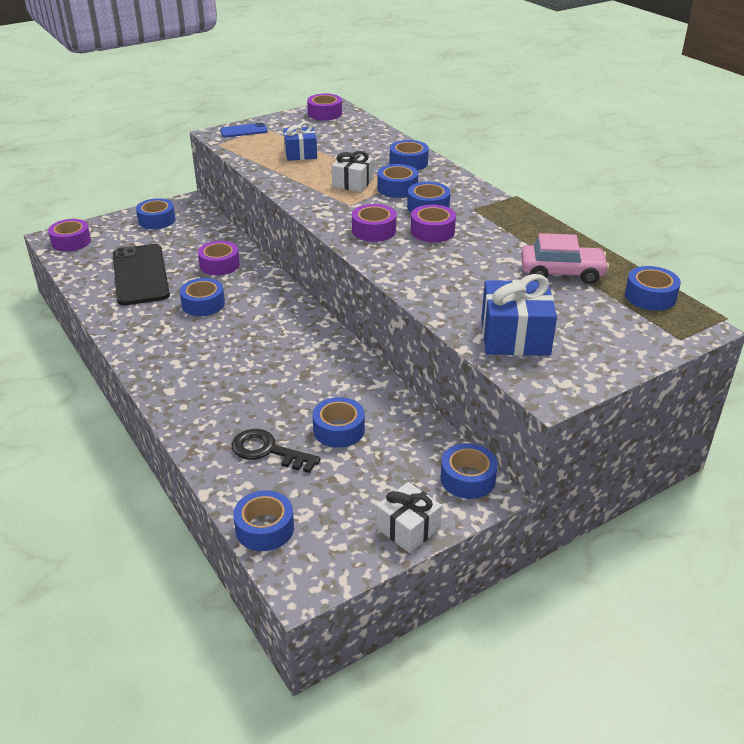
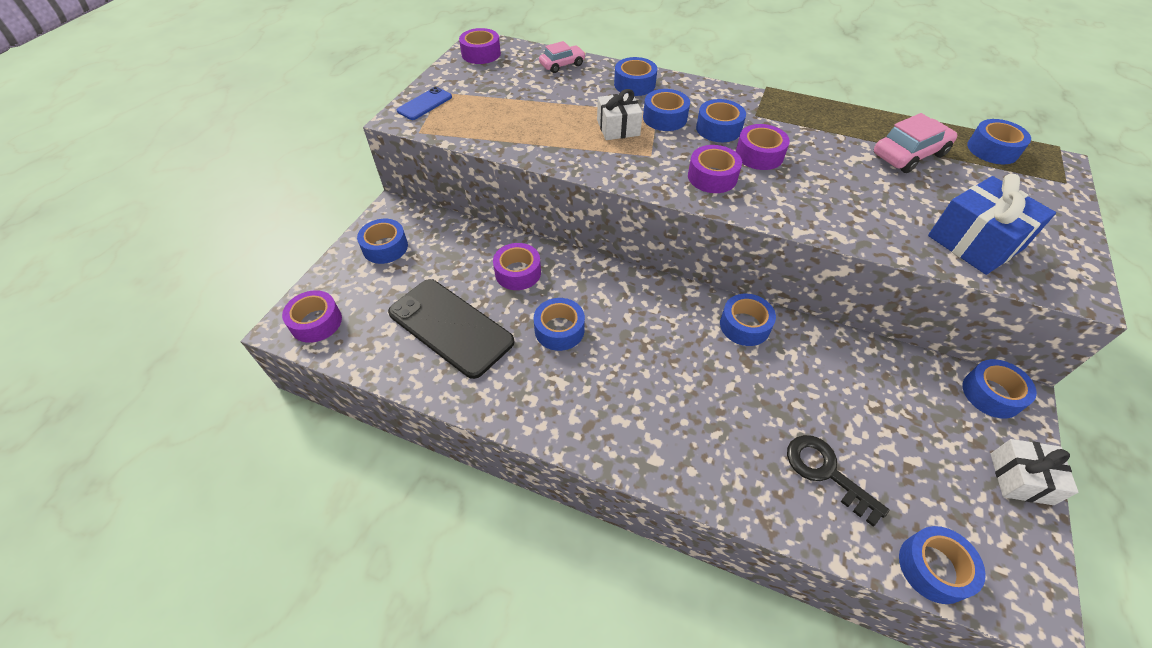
camera: 35 degrees left, 15 degrees up
black key [232,429,321,473] -> black key turned 60 degrees clockwise [787,435,889,527]
blue gift [283,121,317,161] -> none
blue tape [313,397,365,448] -> blue tape moved to [720,294,776,346]
none -> pink car [539,41,586,73]

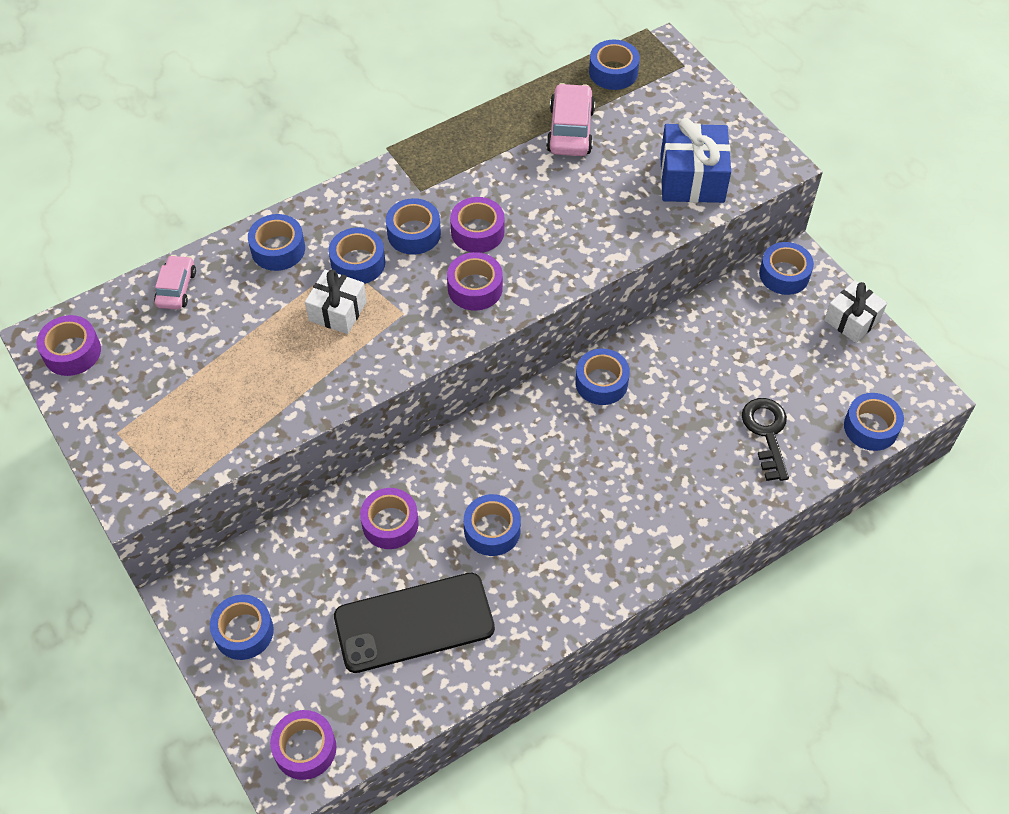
camera: 55 degrees left, 5 degrees up
blue phone [397,87,452,120] -> none
black key [787,435,889,527] -> black key turned 90 degrees clockwise [742,398,789,481]

